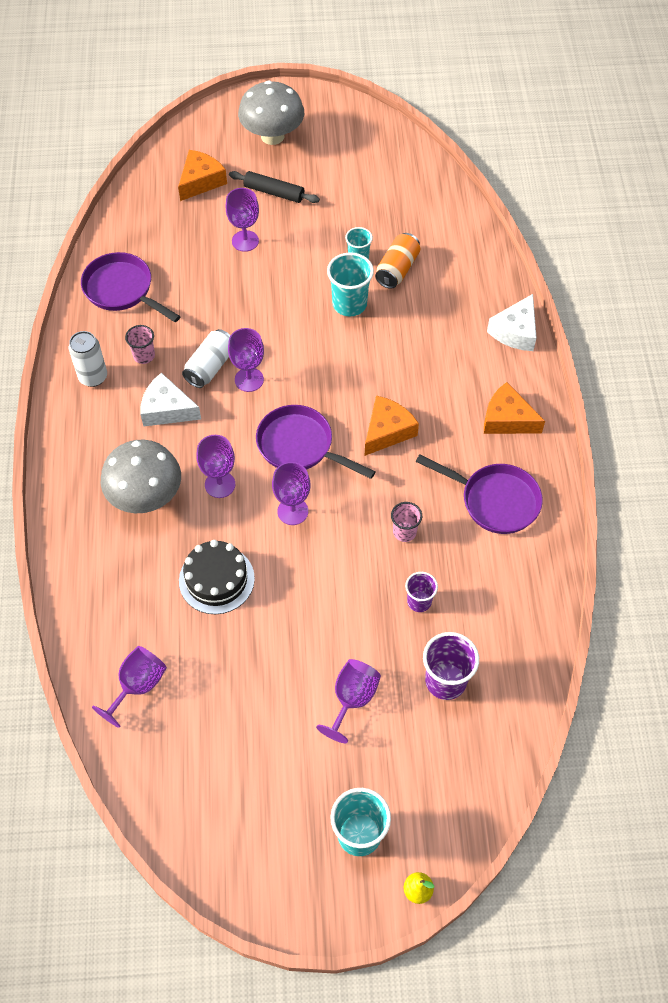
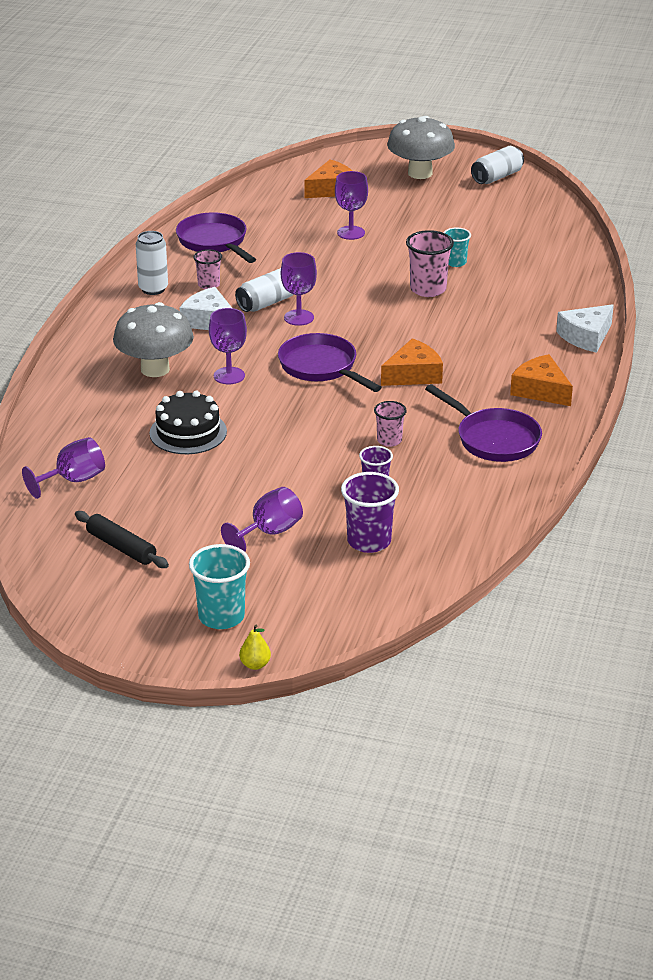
camera: 20 degrees right, 25 degrees down
black rolling pin [229,171,320,203] -> black rolling pin moved to [75,511,169,568]
purple goblet [272,462,311,525] -> none
turquoise cup [327,252,374,316] -> pink cup [406,230,454,297]
orange can [375,233,420,289] -> none
none -> white can [471,146,524,184]

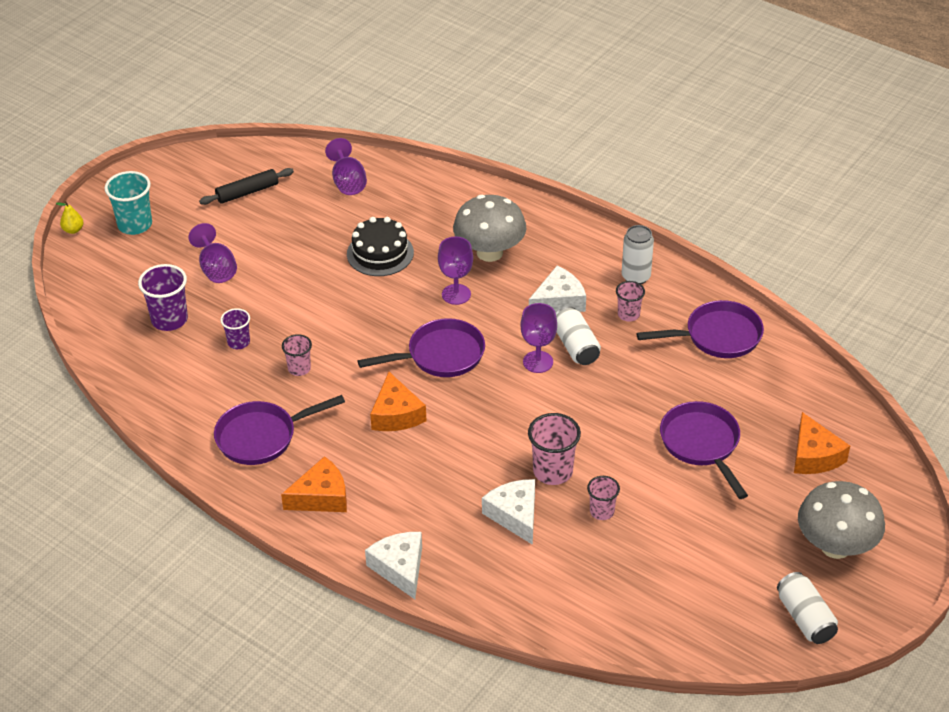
camera: 110 degrees right, 10 degrees up
purple goblet [335,171,368,240] -> purple pan [660,401,748,499]
turquoise cup [443,227,471,267] -> pink cup [587,476,620,520]
none -> white cheese [482,479,535,545]

